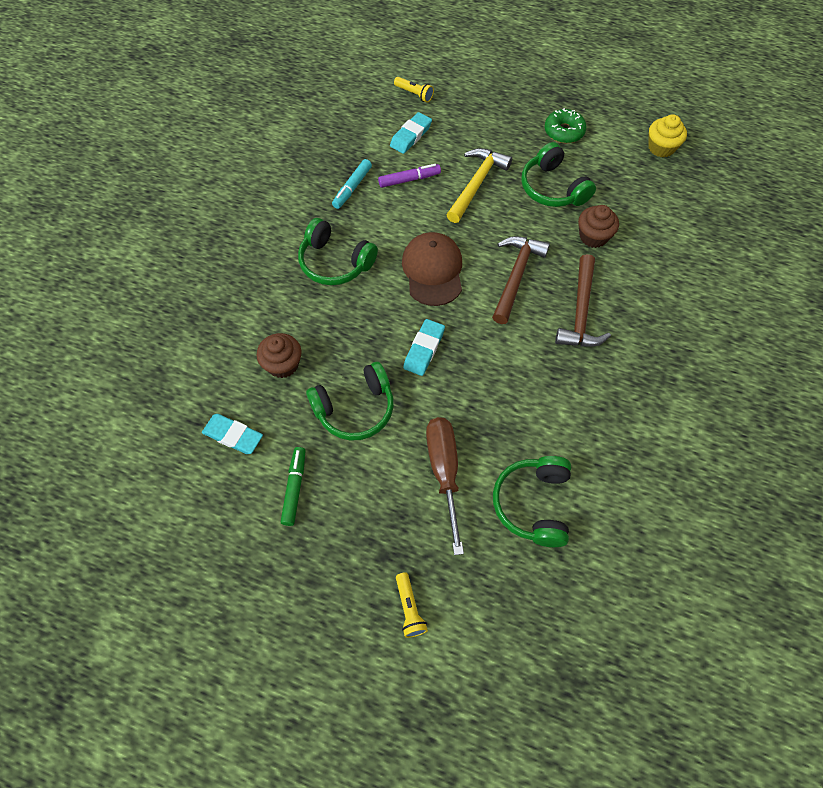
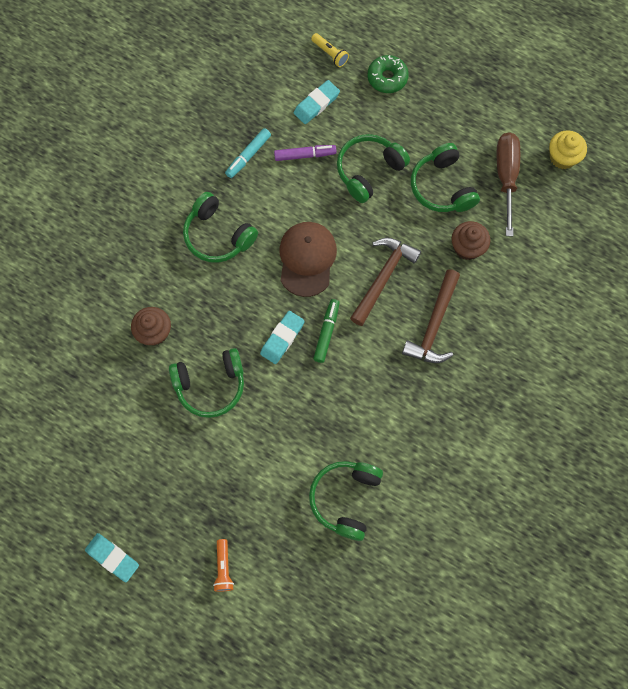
camera: 10 degrees right, 10 degrees up
turquoise eraser [202,414,263,454] -> turquoise eraser moved to [85,533,139,583]
green marker [281,447,306,526] -> green marker moved to [313,299,340,363]
yellow flashlight [396,572,428,638] -> orange flashlight [213,539,234,592]
brown screwdriver [426,417,464,555] -> brown screwdriver moved to [497,132,520,236]
yellow hammer [447,148,512,223] -> green headphones [337,134,410,203]
green donut [545,108,586,143] -> green donut moved to [367,55,409,93]

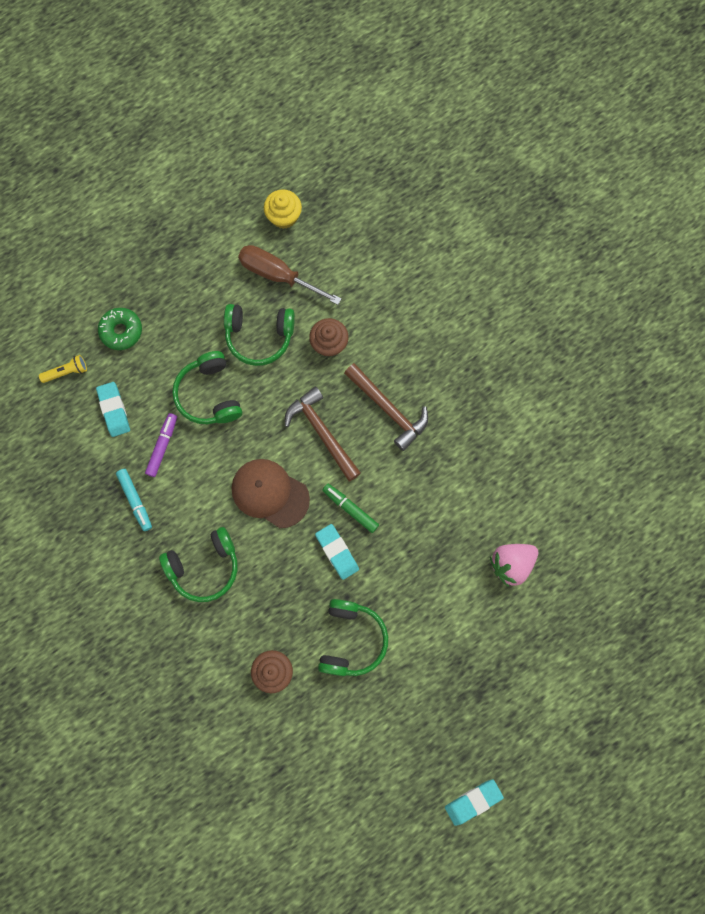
camera: 65 degrees left, 5 degrees up
orange flashlight [213,539,234,592] -> none
green headphones [309,461,383,541] -> pink strawberry [490,544,538,587]

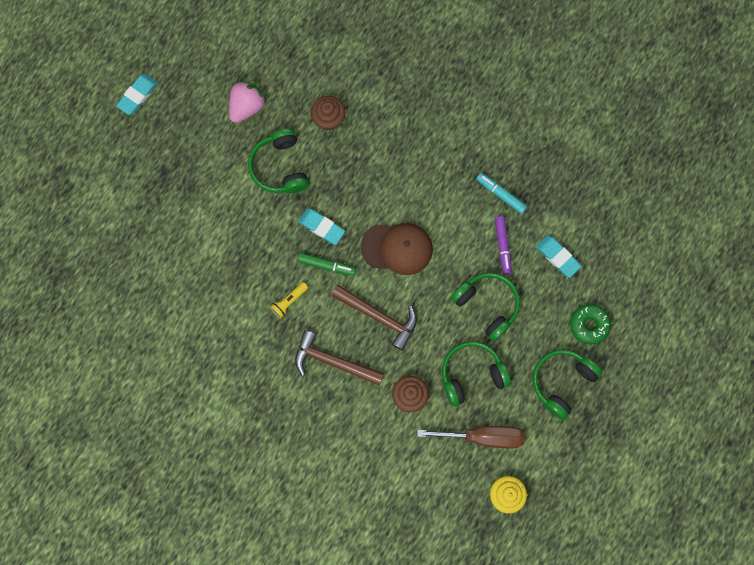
camera: 155 degrees right, 0 degrees up
yellow flashlight [39,355,87,383] -> yellow flashlight moved to [270,282,308,319]
green headphones [159,527,238,602] -> green headphones moved to [533,350,602,420]
pink strawberry [490,544,538,587] -> pink strawberry moved to [229,81,266,123]

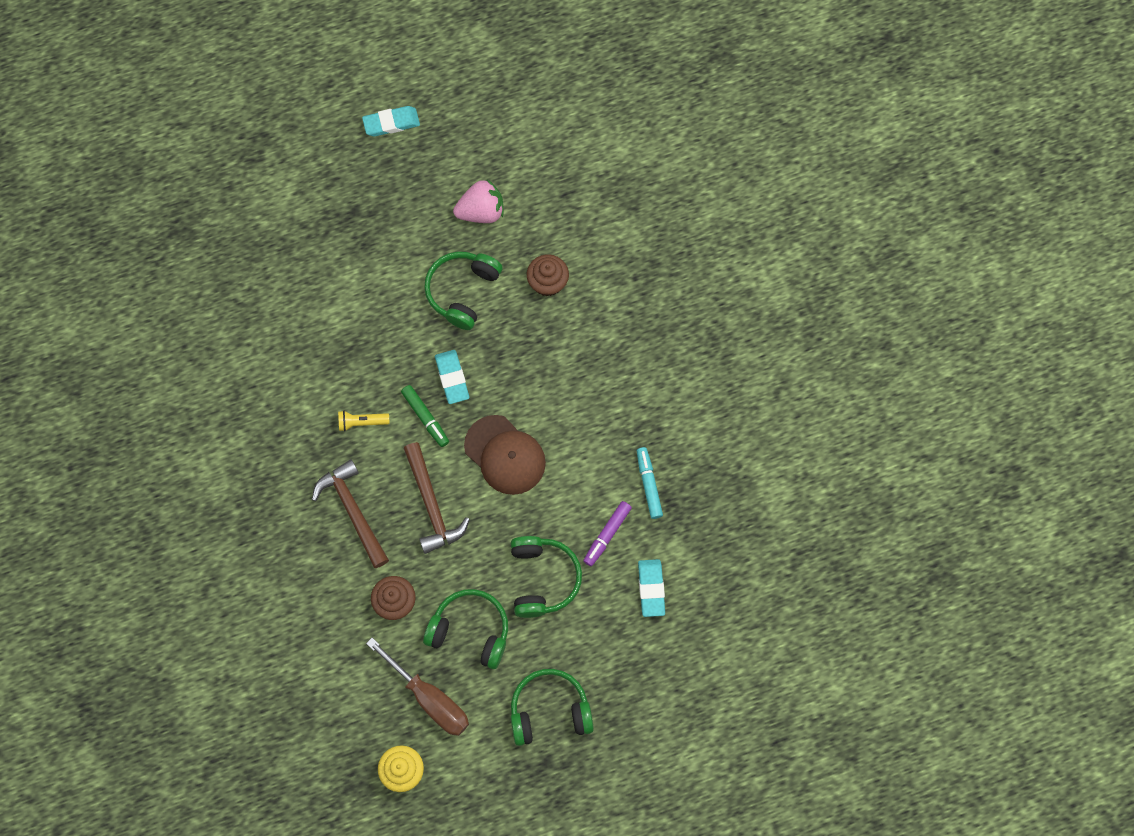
camera: 40 degrees right, 5 degrees down
green donut [570,304,611,345] -> none

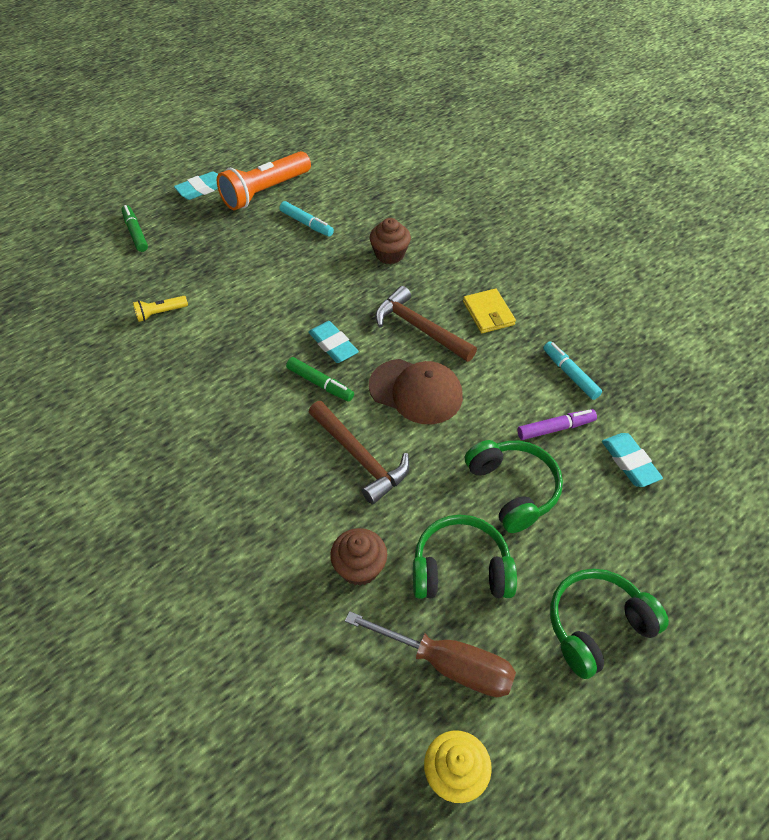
camera: 20 degrees left, 20 degrees down
brown hammer [312,459,389,568] -> brown hammer moved to [375,286,477,362]
yellow flashlight [338,411,390,431] -> yellow flashlight moved to [133,296,188,322]
green headphones [424,251,503,330] -> none
pink strawberry [453,179,504,223] -> turquoise marker [279,201,334,236]
purple marker [583,501,632,566] -> purple marker turned 120 degrees counterclockwise [517,409,597,440]
none -> green marker [121,205,148,252]
none -> orange flashlight [217,151,311,210]
none -> yellow wallet [463,288,516,333]

